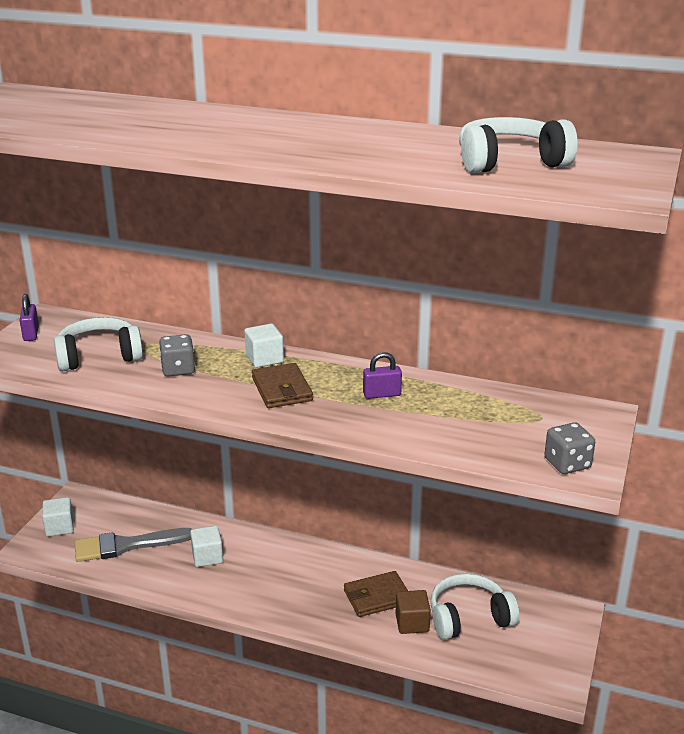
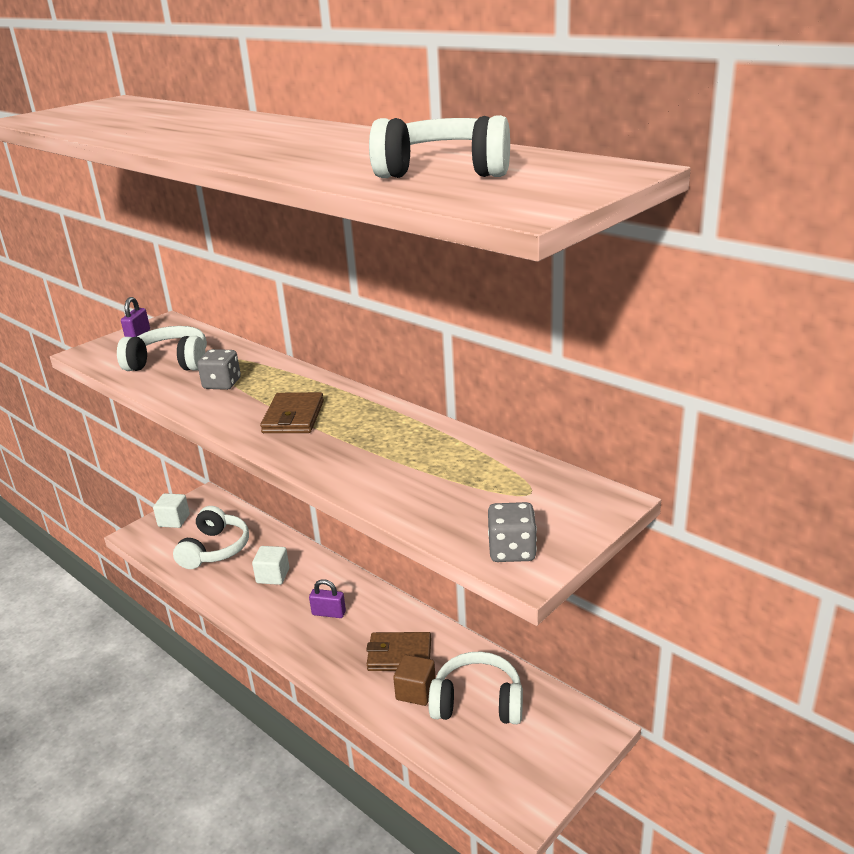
camera: 25 degrees right, 0 degrees up
grey brush [75,528,192,562] -> white headphones [173,506,249,569]
white cube [245,324,284,368] -> none
purple padlock [363,352,402,399] -> purple padlock moved to [309,579,346,618]

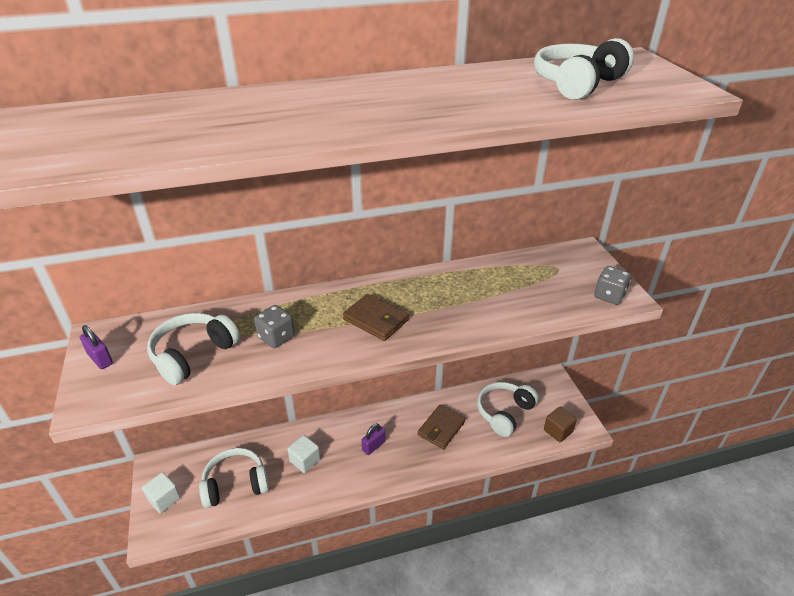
camera: 60 degrees left, 10 degrees up
white headphones [173,506,249,569] -> white headphones turned 60 degrees counterclockwise [199,448,269,508]
brown cube [393,655,436,706] -> brown cube moved to [544,407,577,442]

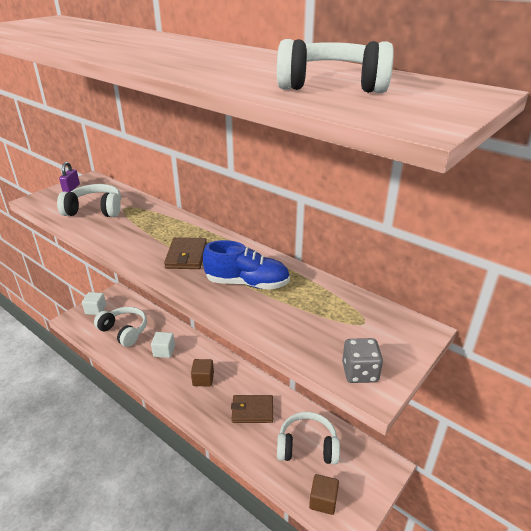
camera: 55 degrees right, 5 degrees down
grey dice [254,305,295,348] -> none
purple padlock [362,424,386,455] -> brown cube [191,359,214,387]
none -> blue shoe [203,240,290,290]

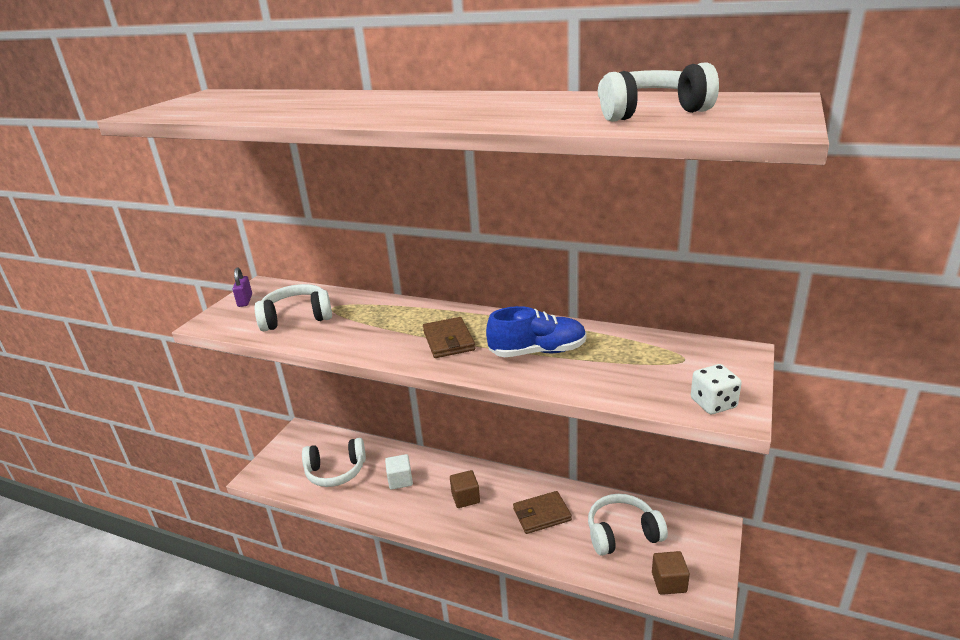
camera: 15 degrees left, 5 degrees down
white cube [82,292,106,315] -> none
white headphones [94,307,147,347] -> white headphones turned 150 degrees clockwise [302,438,366,487]
grey dice [342,338,383,383] -> white dice [691,364,742,414]

